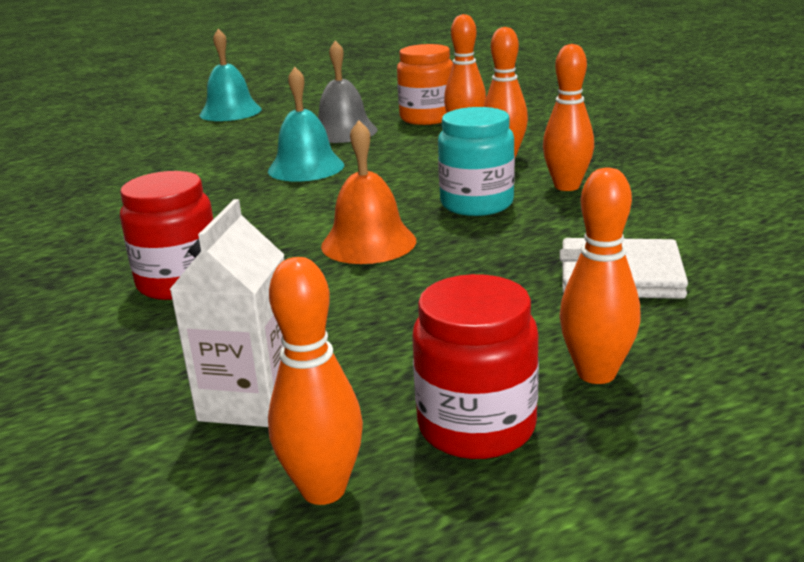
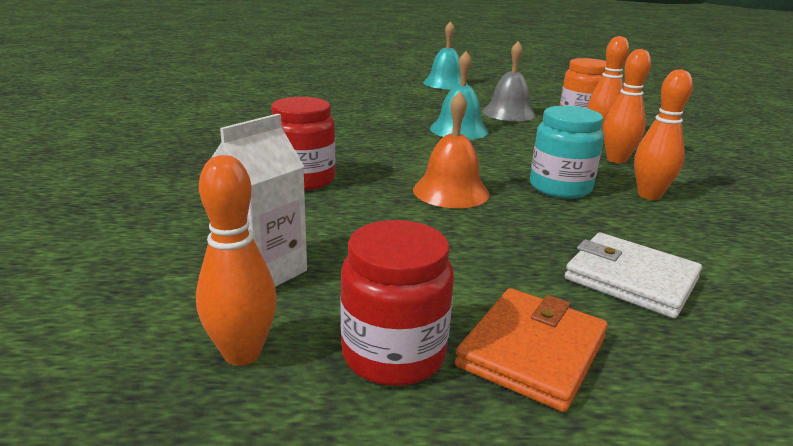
camera: 25 degrees right, 0 degrees up
orange bowling pin [559,167,641,384] -> orange wallet [455,288,608,412]

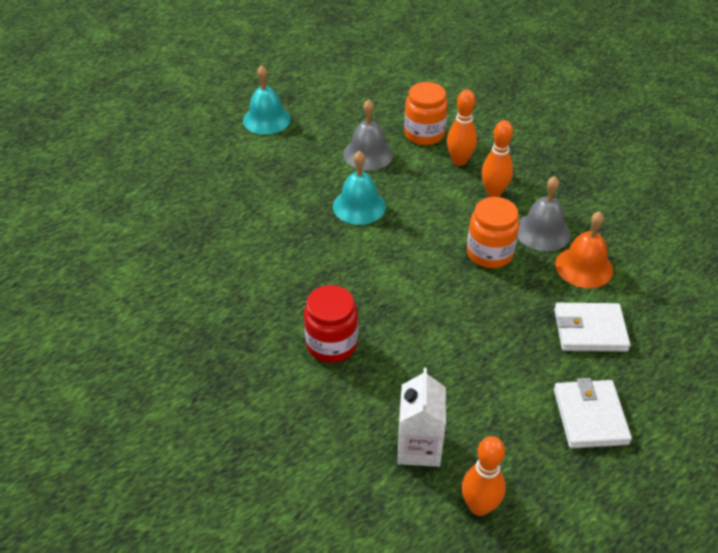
camera: 35 degrees left, 20 degrees up
red jar [340,220,454,386] -> none
orange bell [413,91,490,208] -> orange bell moved to [555,211,613,288]
orange wallet [455,288,608,412] -> white wallet [554,378,632,448]
turquoise jar [530,106,604,199] -> orange jar [467,197,519,268]
orange bowling pin [634,69,693,200] -> grey bell [518,176,571,252]

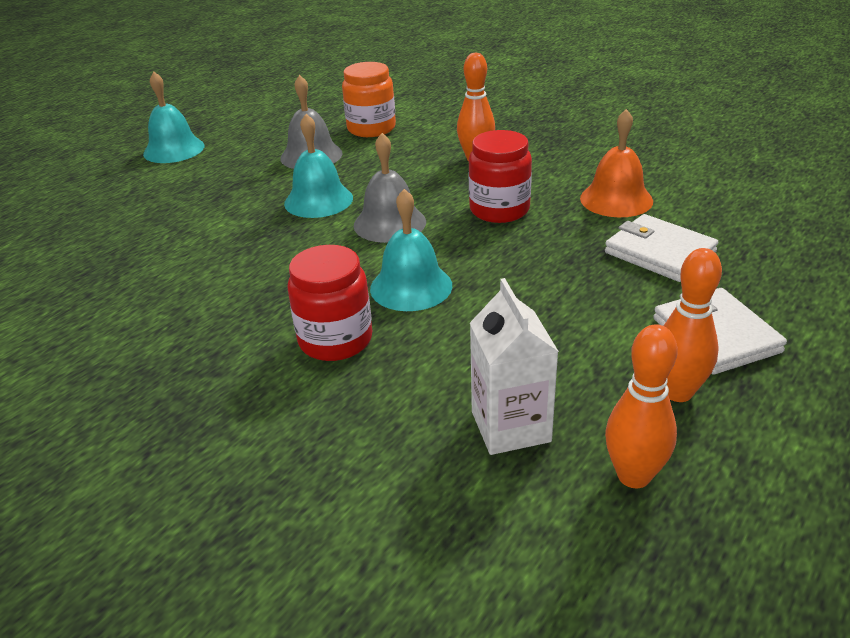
camera: 15 degrees left, 10 degrees down
orange bowling pin [447,90,477,166] -> orange bowling pin moved to [663,248,722,402]
orange jar [467,197,519,268] -> red jar [469,130,532,223]
grey bell [518,176,571,252] -> grey bell moved to [354,133,426,243]
white wallet [554,303,630,352] -> white wallet turned 60 degrees clockwise [605,214,718,282]
none -> turquoise bell [370,189,452,311]

